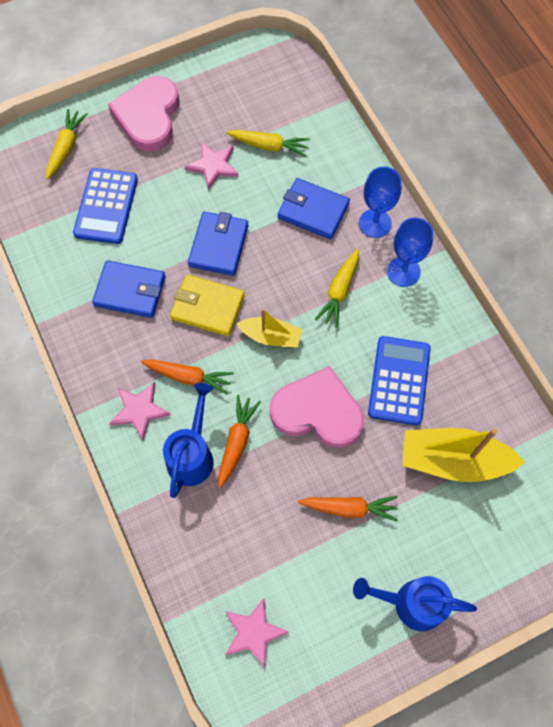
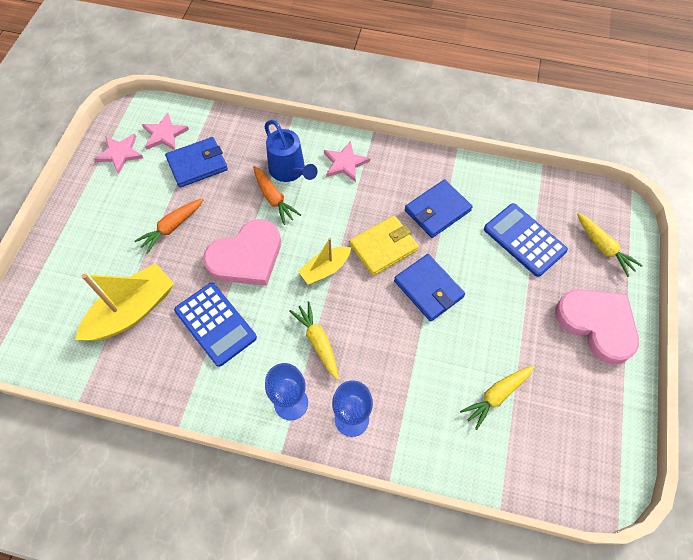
camera: 130 degrees right, 5 degrees down
orange carrot [141,359,234,395] -> none
pink star [185,142,239,190] -> pink star moved to [94,134,143,174]
blue wallet [278,178,350,239] -> blue wallet moved to [165,137,228,188]
blue watering can [353,576,477,631] -> none

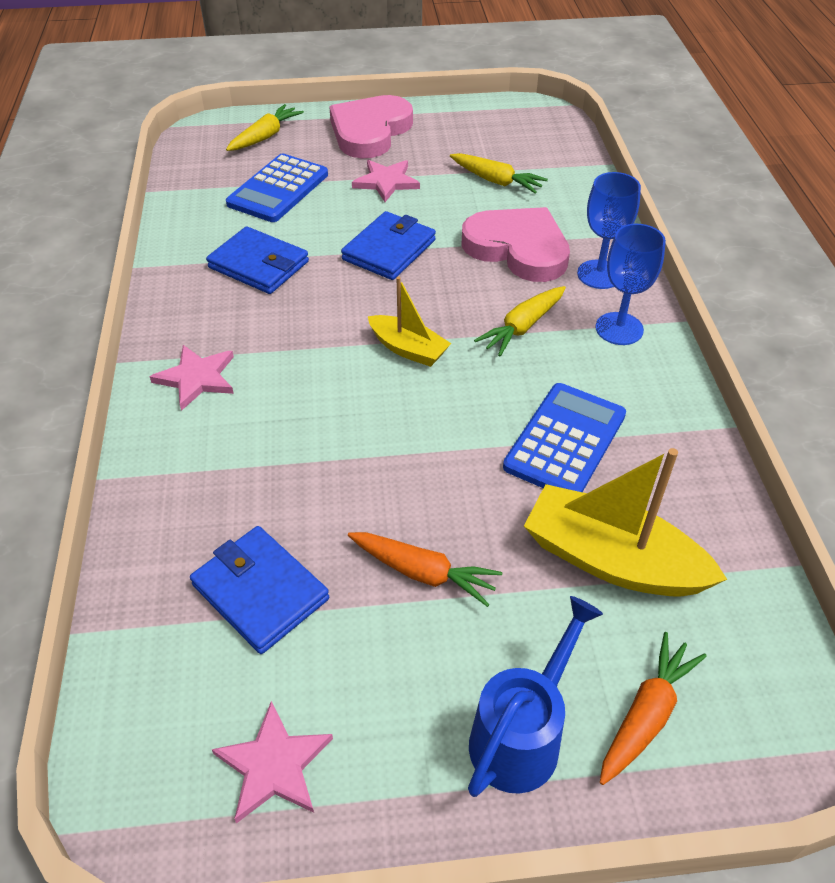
camera: 110 degrees left, 15 degrees down
pink star [142,113,189,150] -> pink star moved to [352,160,420,202]
pink heart [203,219,281,286] -> pink heart moved to [462,207,570,282]
orange carrot [253,166,301,225] -> orange carrot moved to [600,632,707,785]
blue watering can [265,120,317,182] -> blue watering can moved to [468,596,603,797]
yellow wallet [349,216,419,276] -> none

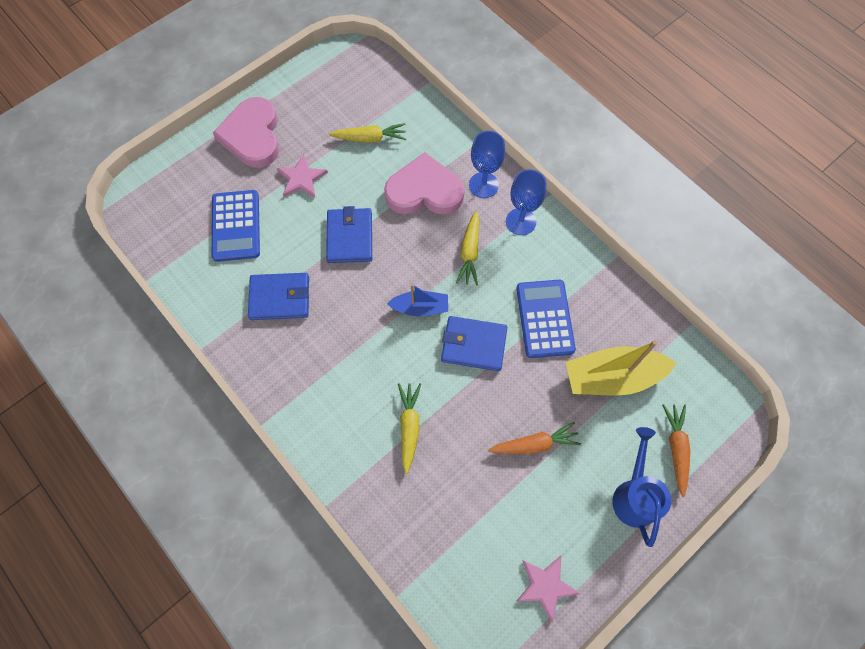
camera: 35 degrees left, 20 degrees up
pink star [150,345,234,411] -> none
blue wallet [190,526,329,654] -> blue wallet moved to [441,316,507,371]
yellow carrot [226,104,304,151] -> yellow carrot moved to [398,383,421,474]
yellow boat [368,277,451,367] -> blue boat [387,284,448,316]

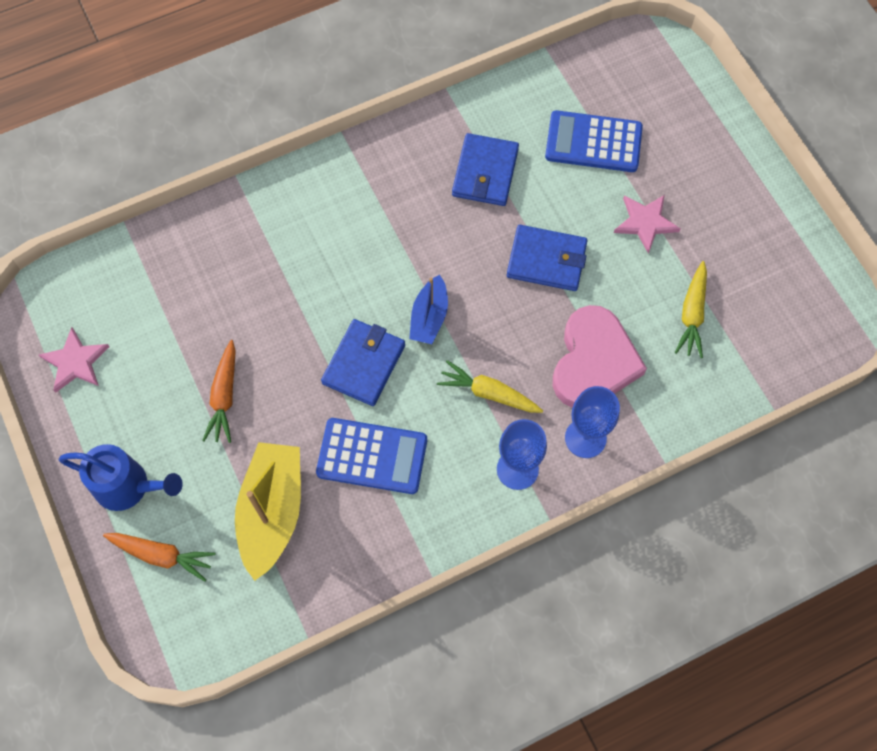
camera: 105 degrees right, 0 degrees up
pink heart [213,97,280,168] -> none
yellow carrot [398,383,421,474] -> none

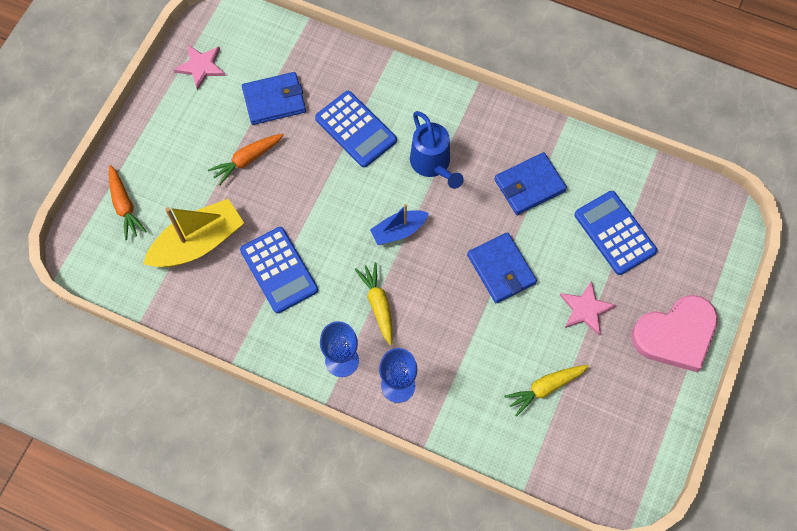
camera: 50 degrees right, 0 degrees up
blue watering can [59,444,183,511] -> blue watering can moved to [410,111,464,189]
blue wallet [321,319,405,406] -> blue wallet moved to [242,72,306,125]
pink heart [553,305,647,408] -> pink heart moved to [631,295,718,372]
none -> blue calculator [315,91,397,167]

